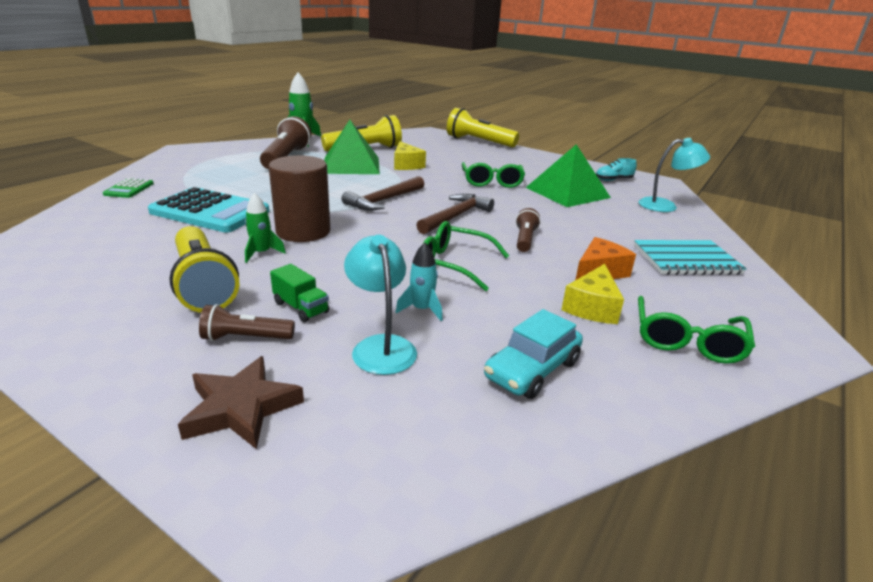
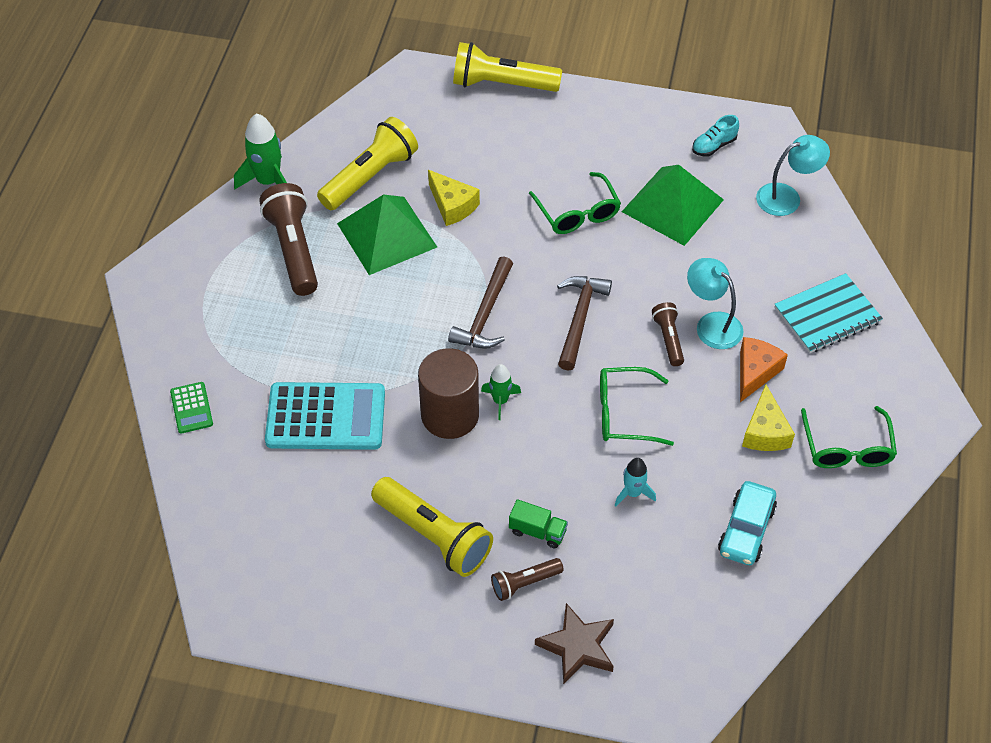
camera: 20 degrees left, 25 degrees up
green rocket [245,193,286,263] -> green rocket moved to [481,364,521,420]
turquoise lamp [344,235,417,375] -> turquoise lamp moved to [687,258,744,349]

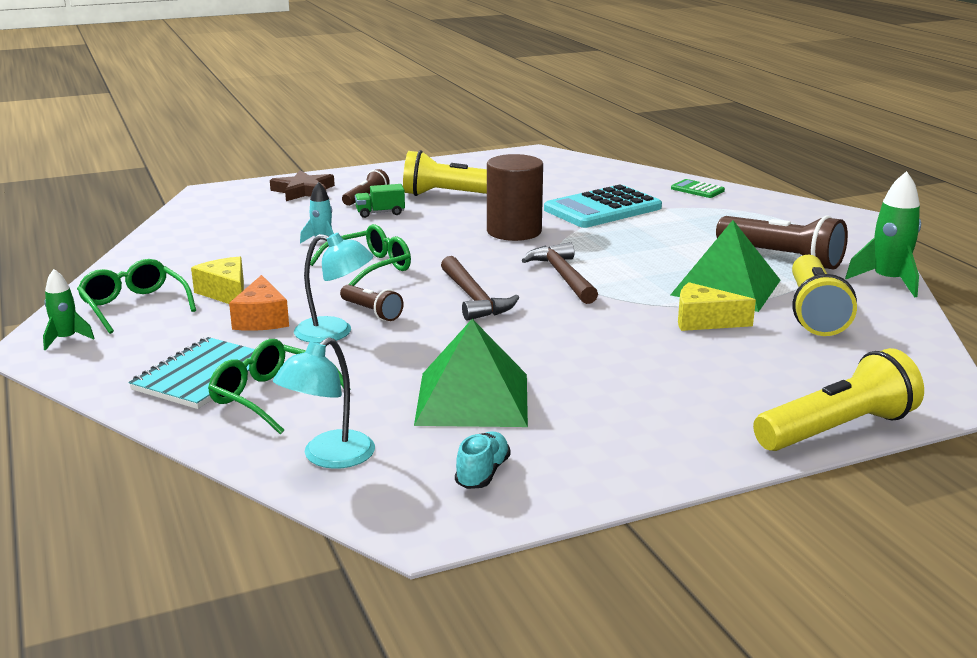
camera: 145 degrees right, 30 degrees down
green rocket [481,364,521,420] -> green rocket moved to [43,269,95,350]
green glasses [529,172,621,234] -> green glasses moved to [208,339,344,434]
turquoise car [718,481,777,565] -> none

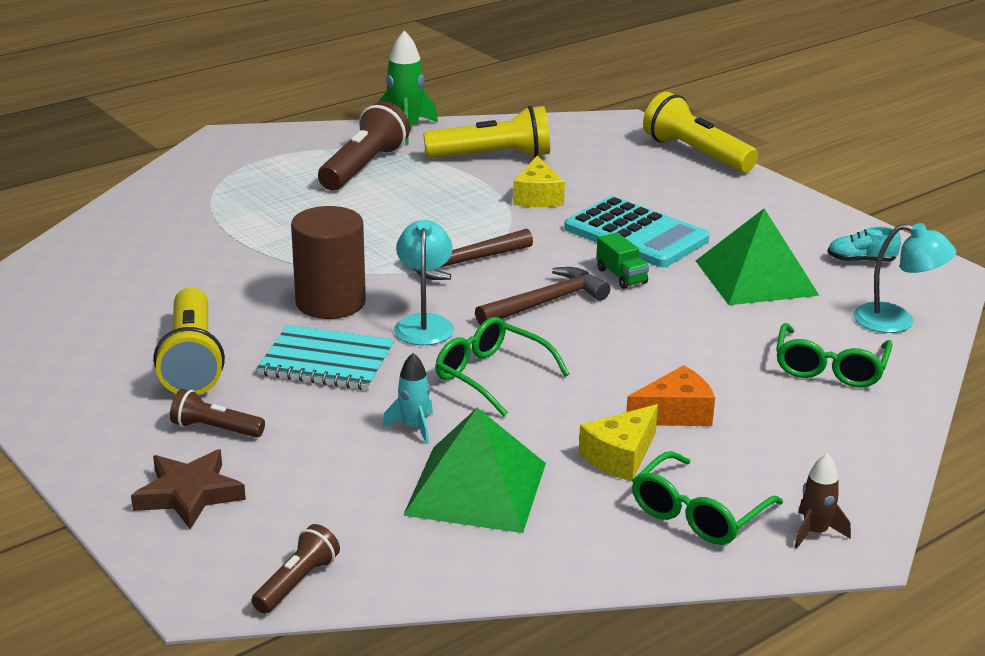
camera: 105 degrees left, 5 degrees up
green rocket [43,269,95,350] -> brown rocket [794,454,851,549]
turquoise notebook [129,337,255,409] -> turquoise notebook moved to [257,325,395,390]
turquoise lamp [294,233,373,343] -> turquoise lamp moved to [394,220,454,345]
brown flashlight [340,285,404,321] -> brown flashlight moved to [251,524,340,614]
green truck [355,184,405,218] -> green truck moved to [596,232,649,289]
turquoise calculator [544,184,662,228] -> turquoise calculator moved to [564,196,709,267]
green pyramid [670,220,781,312] -> green pyramid moved to [403,407,546,533]
green calculator [671,179,725,198] -> none

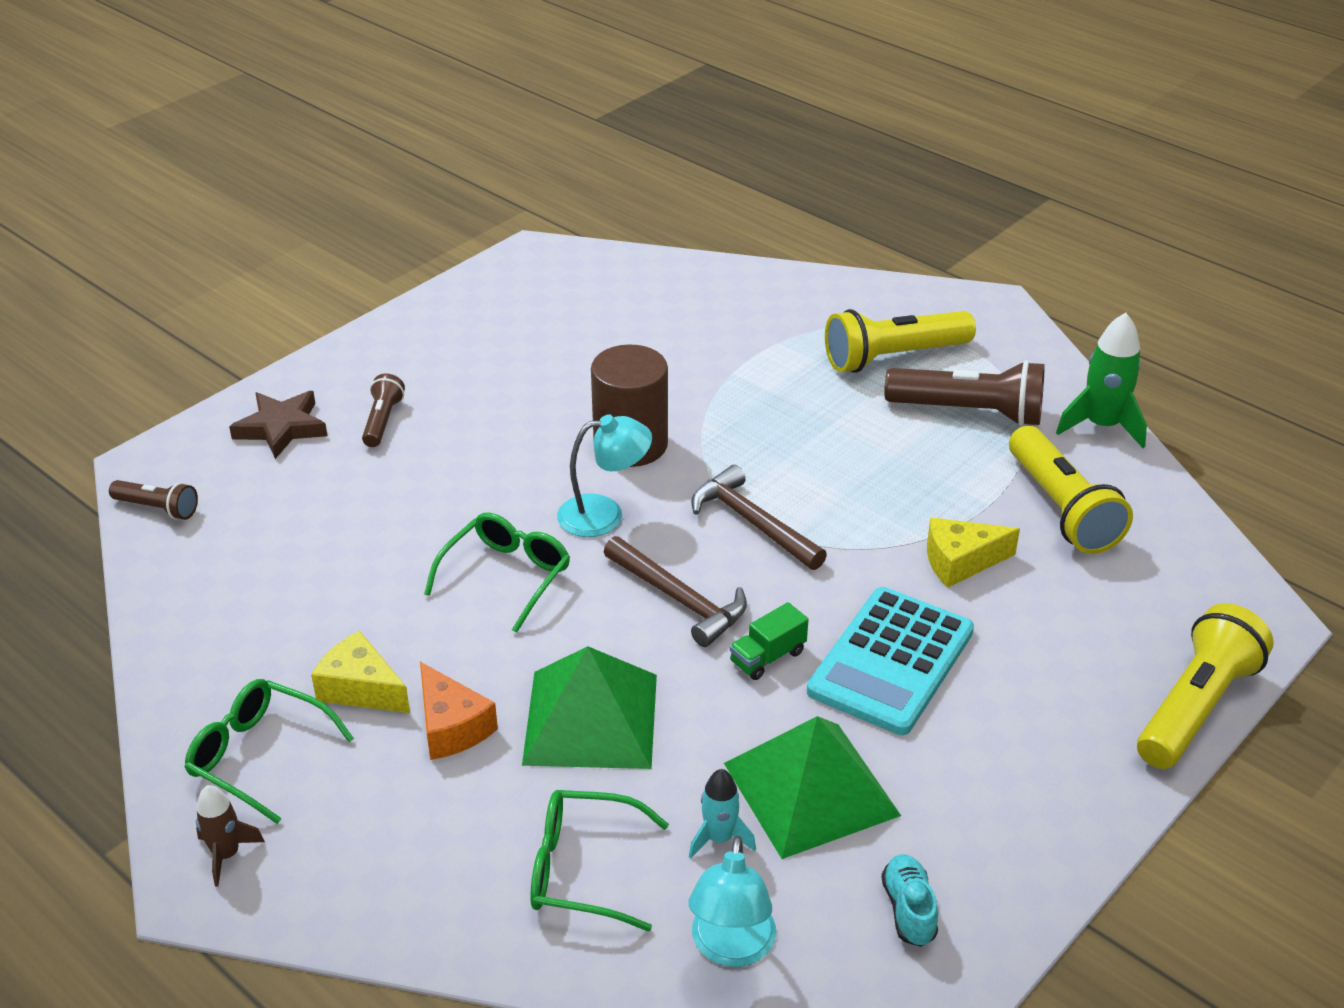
camera: 80 degrees right, 10 degrees up
yellow flashlight [153,288,225,395] -> yellow flashlight moved to [825,309,976,373]
turquoise notebook [257,325,395,390] -> none
turquoise rocket [382,353,433,444] -> turquoise rocket moved to [689,769,756,858]
green pyramid [403,407,546,533] -> green pyramid moved to [522,646,657,769]

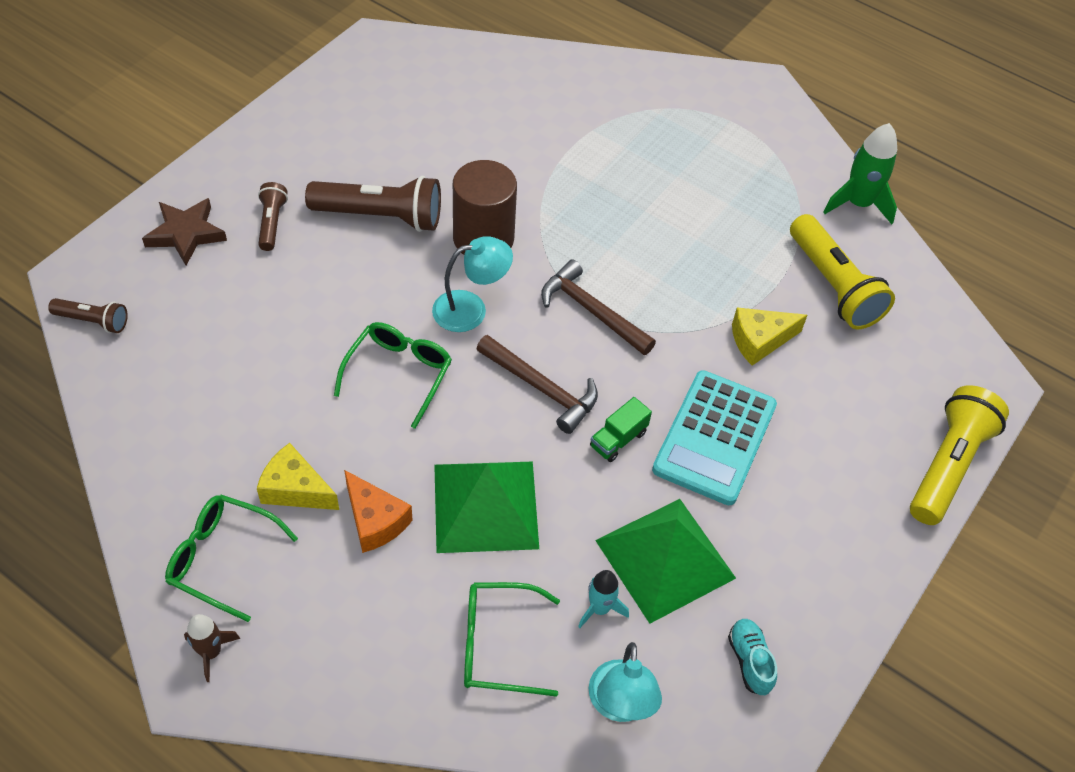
camera: 10 degrees left, 15 degrees up
yellow flashlight [825,309,976,373] -> none
brown flashlight [884,360,1045,427] -> brown flashlight moved to [305,176,441,232]

